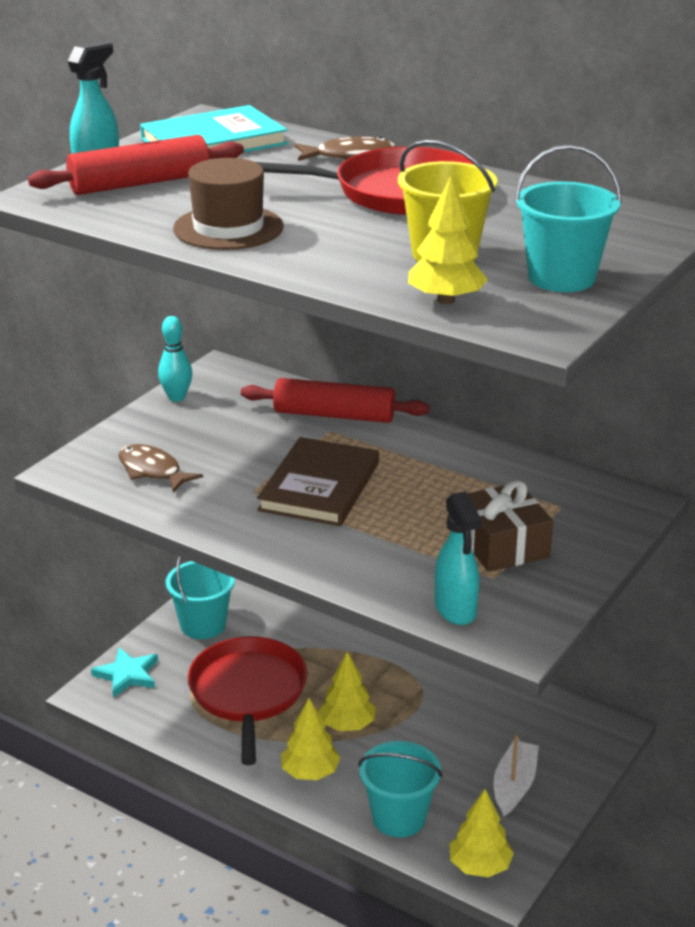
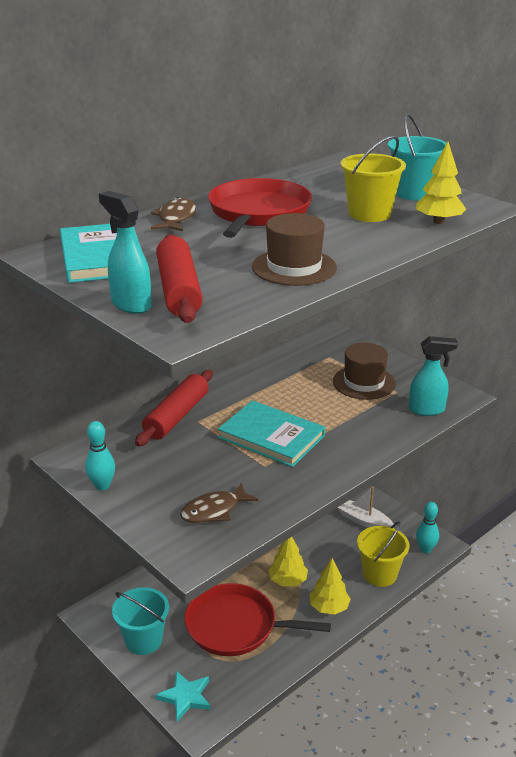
camera: 75 degrees left, 0 degrees up
brown book [257,437,379,526] -> turquoise book [218,400,325,467]
turquoise bucket [358,741,443,838] -> yellow bucket [357,521,409,587]
yellow tree [449,789,514,877] -> turquoise bowling pin [416,502,439,553]
brown gift [468,480,553,572] -> brown hat [333,343,396,400]

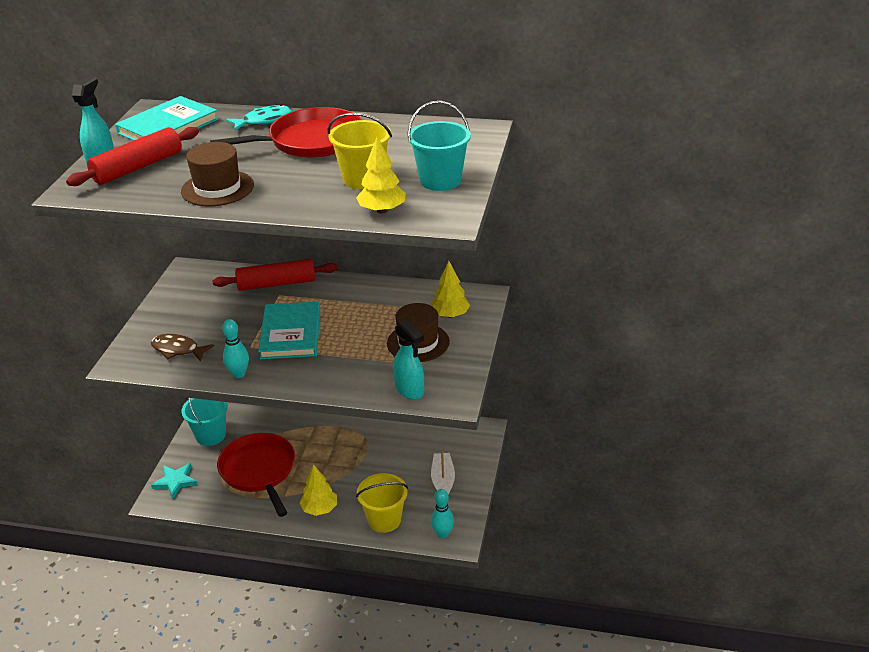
camera: 55 degrees right, 5 degrees up
turquoise bowling pin [85,421,115,491] -> turquoise bowling pin moved to [222,319,249,378]
brown fish [151,197,196,231] -> turquoise fish [226,104,293,131]
yellow tree [268,537,308,586] -> yellow tree moved to [431,261,470,318]

